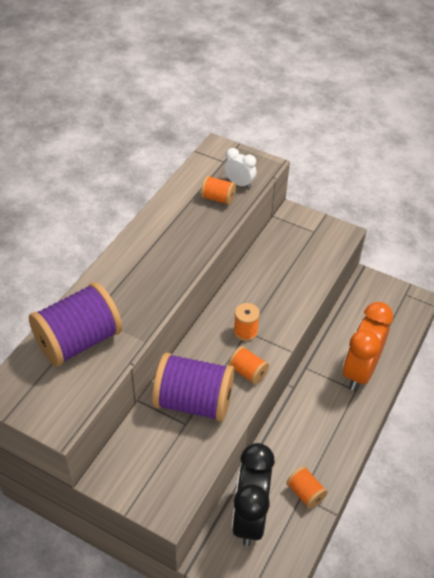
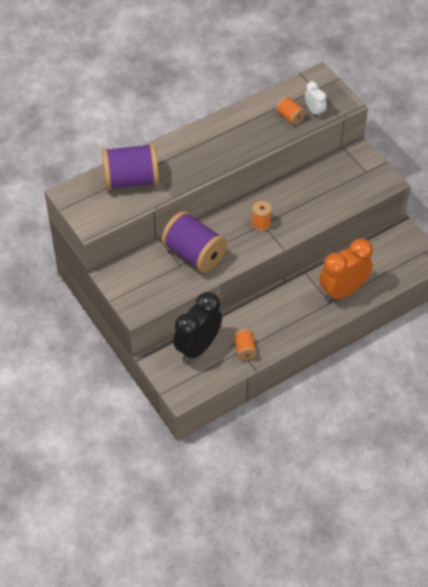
camera: 30 degrees right, 5 degrees up
orange spool [228,346,269,385] -> none

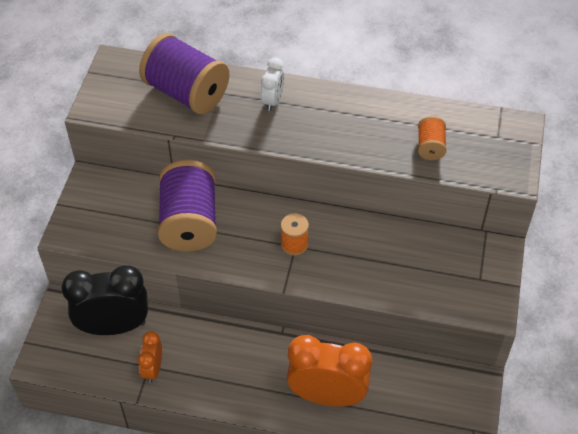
camera: 45 degrees right, 0 degrees up
orange spool [234,329,257,361] -> orange clock [138,331,162,383]
white clock [305,81,327,118] -> white clock moved to [261,58,284,111]

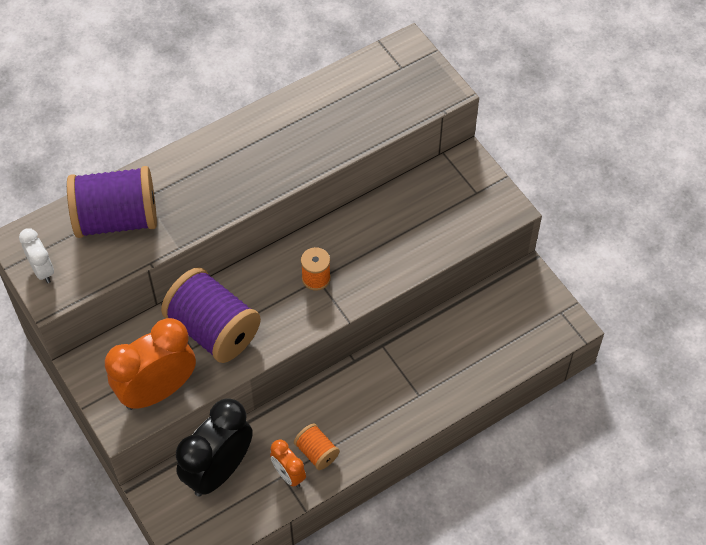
camera: 45 degrees left, 5 degrees up
white clock [261,58,284,111] -> white clock moved to [19,228,54,283]
orange clock [287,335,372,407] -> orange clock moved to [105,318,196,410]
orange spool [418,116,447,160] -> orange spool moved to [294,423,340,470]

